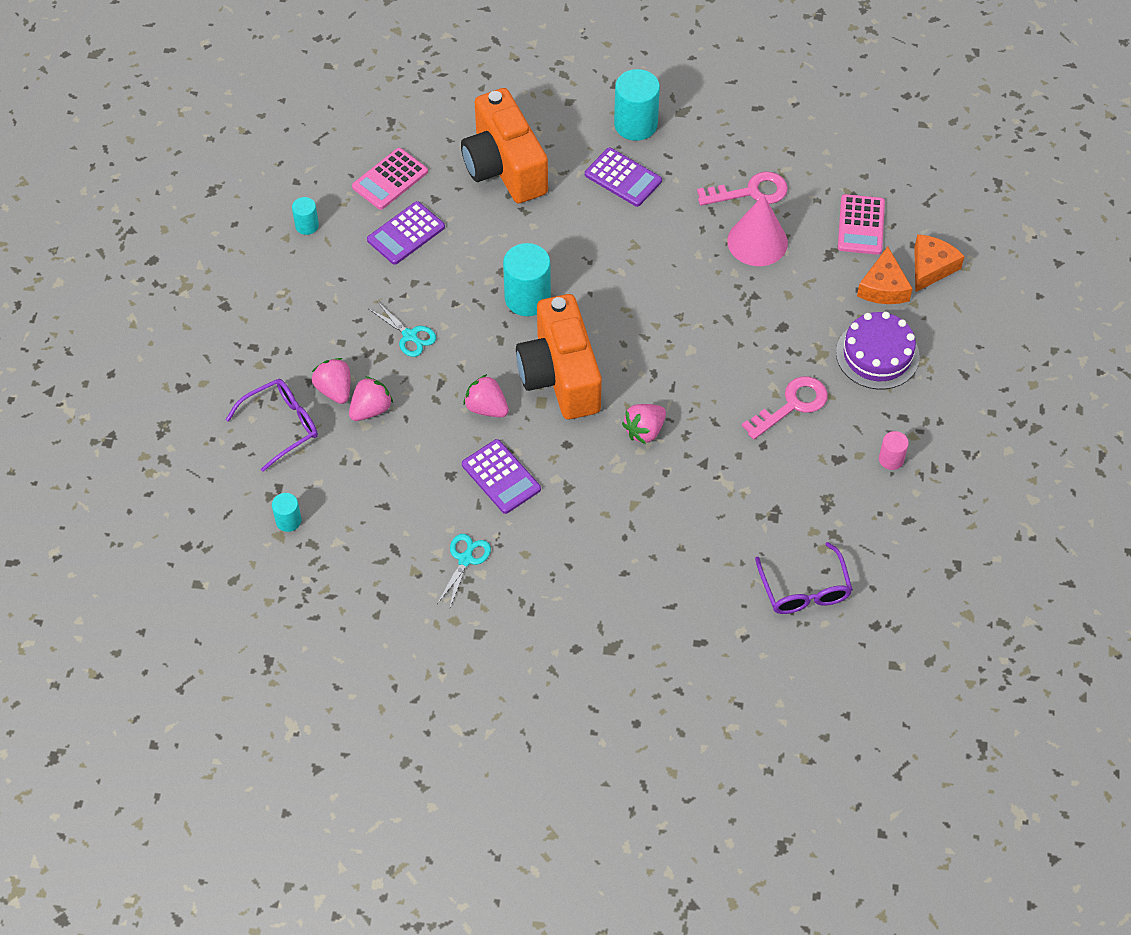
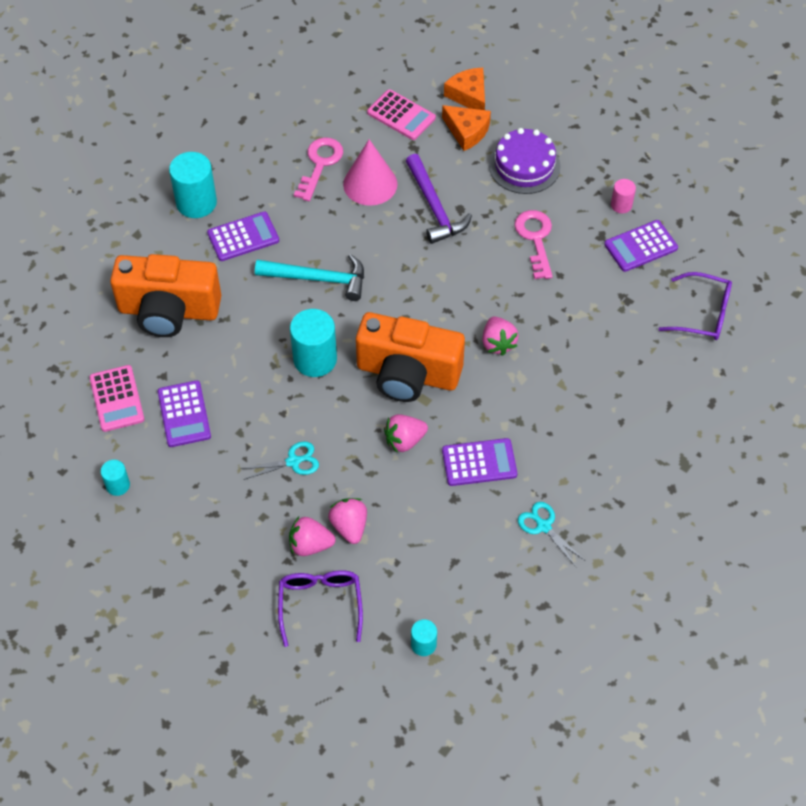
camera: 60 degrees left, 0 degrees up
none -> turquoise hammer [255,254,364,301]
none -> purple hammer [406,154,472,244]
none -> purple calculator [604,220,678,272]

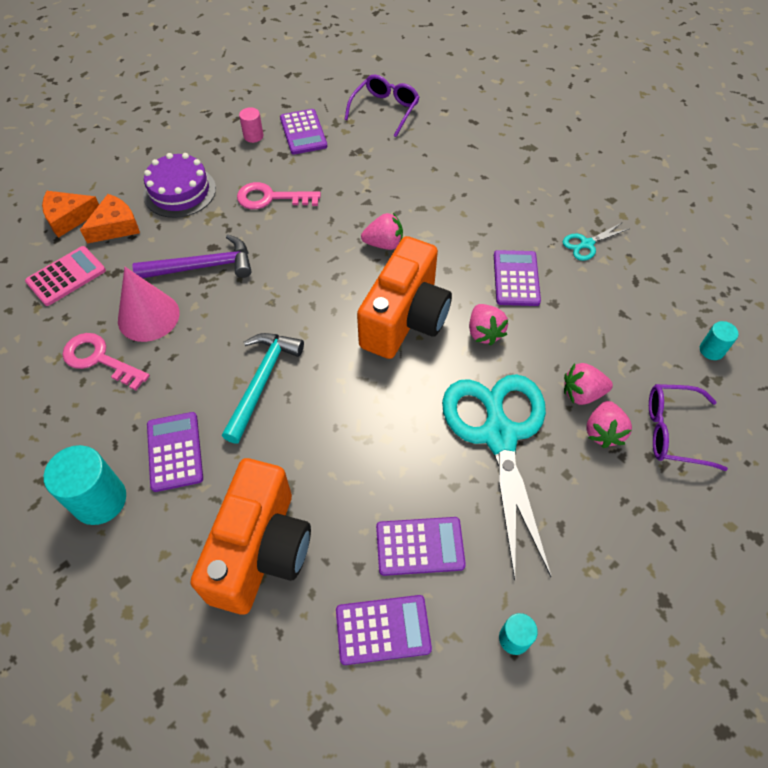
camera: 80 degrees left, 0 degrees up
pink calculator [89,365,145,432] -> purple calculator [336,595,432,665]
turquoise scissors [241,441,319,480] -> turquoise scissors [442,374,551,580], size x2.48
turquoise cylinder [290,309,337,377] -> none

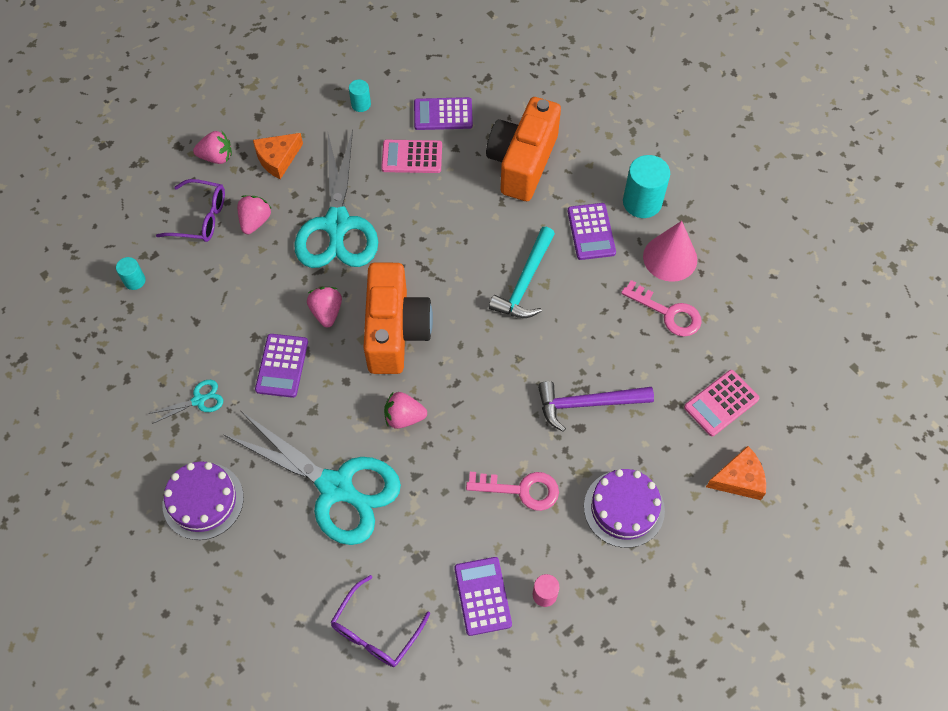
camera: 175 degrees left, 5 degrees up
orange cheese [80,194,140,244] -> orange cheese moved to [253,133,303,179]
pink cone [118,267,180,342] -> pink cone moved to [643,221,697,282]
orange camera [357,236,452,359] -> orange camera turned 150 degrees clockwise [363,263,433,374]
purple calculator [376,517,466,576] -> pink calculator [381,140,442,173]
pink strawberry [564,363,613,405] -> pink strawberry moved to [193,131,232,164]
none -> purple cake [163,461,244,540]
none -> turquoise scissors [223,411,401,545]

